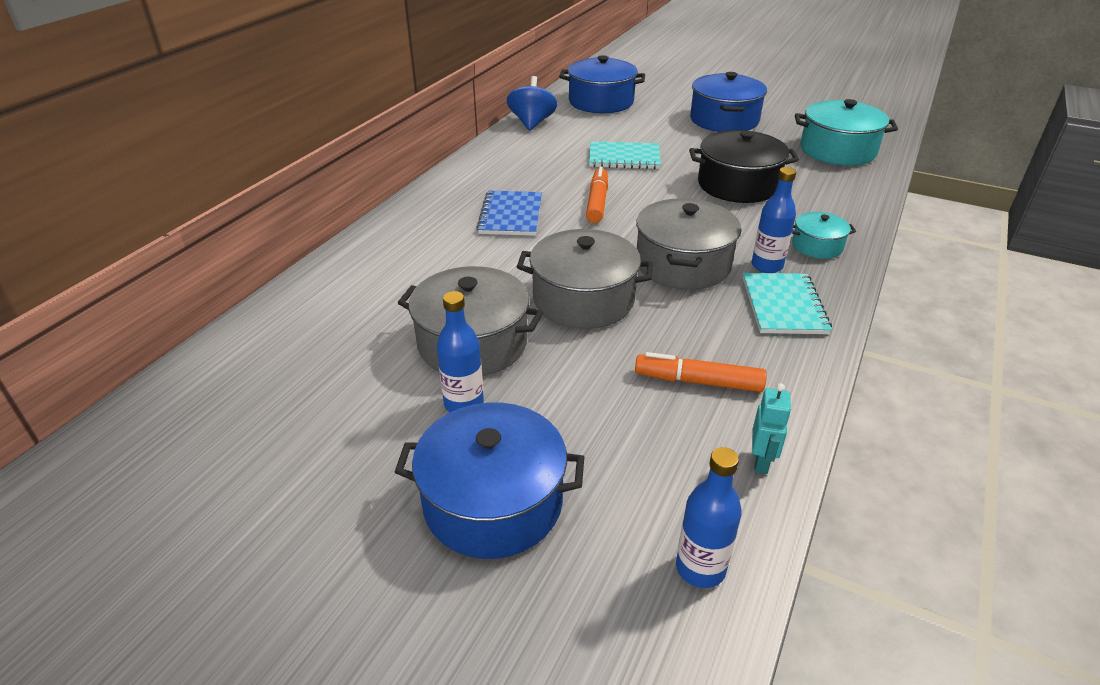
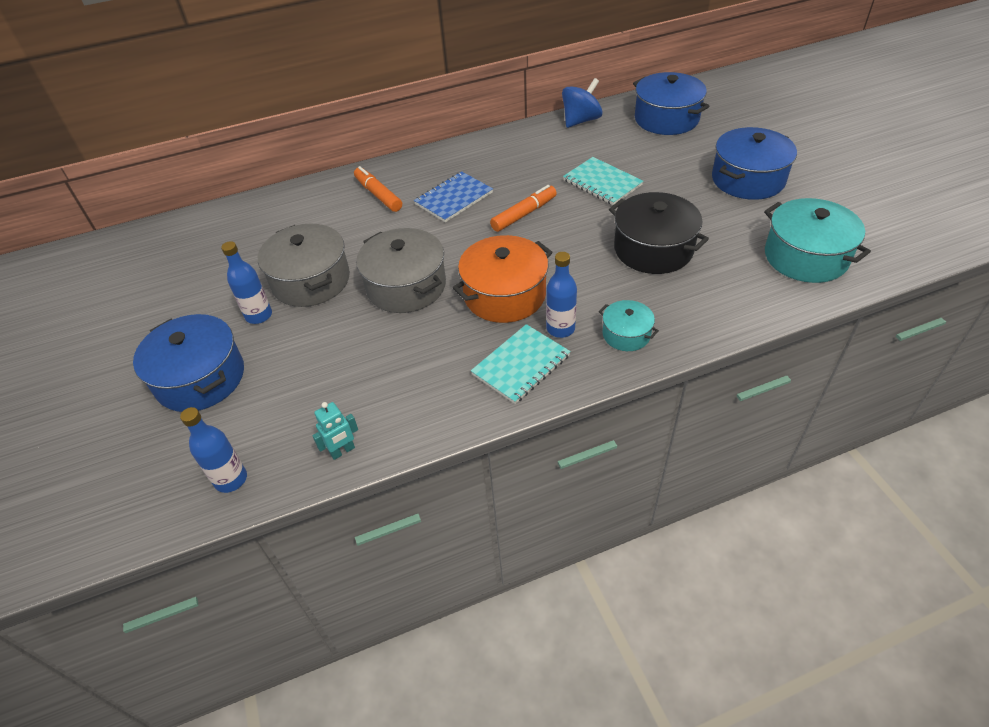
camera: 45 degrees right, 10 degrees up
orange marker [635,352,767,392] -> orange marker moved to [354,166,402,212]
grey pot [636,198,741,290] -> orange pot [453,235,552,323]

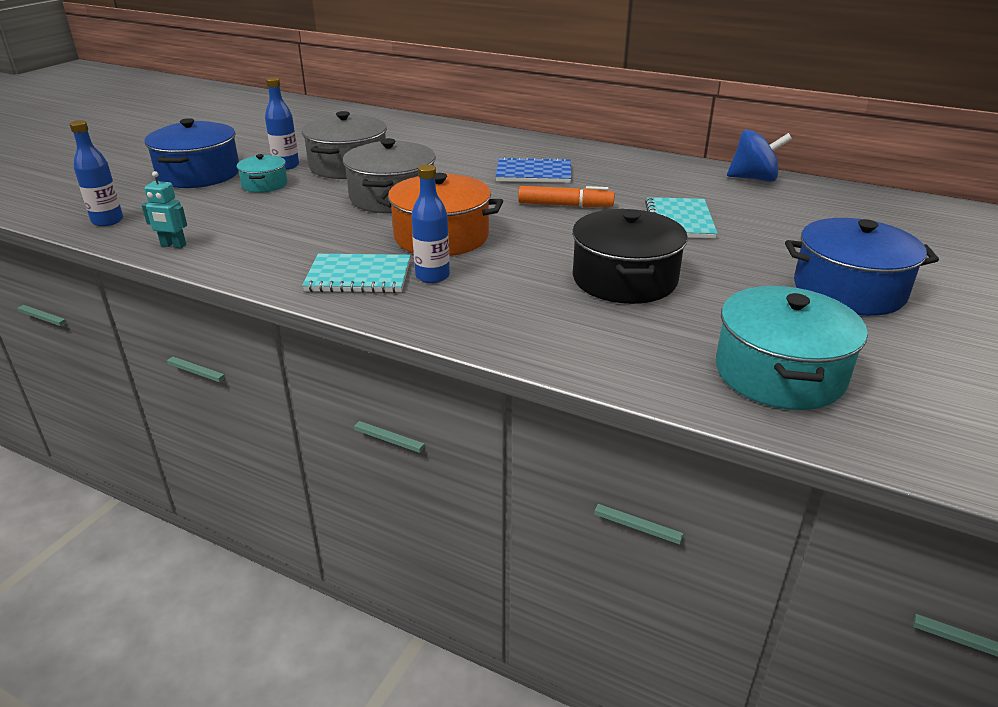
camera: 45 degrees right, 15 degrees down
orange marker [354,166,402,212] -> none
turquoise pot [599,300,659,351] -> turquoise pot moved to [236,154,288,193]
blue pot [633,72,710,135] -> none

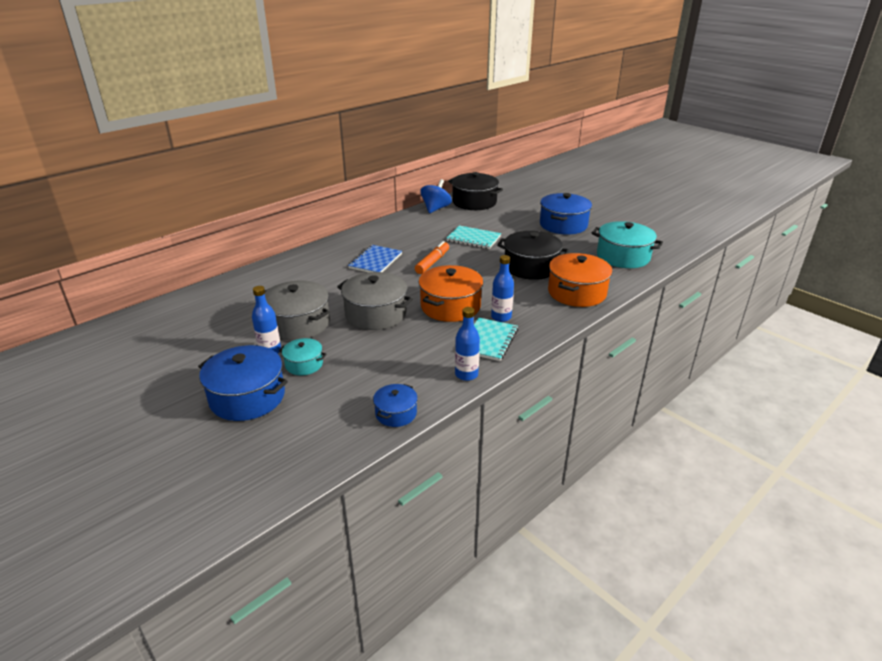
camera: 70 degrees left, 0 degrees up
blue bottle [70,120,123,226] -> blue bottle moved to [455,307,480,381]
turquoise robot [142,171,187,248] -> blue pot [373,384,418,427]
none -> black pot [448,172,503,210]
none -> orange pot [548,253,612,307]

